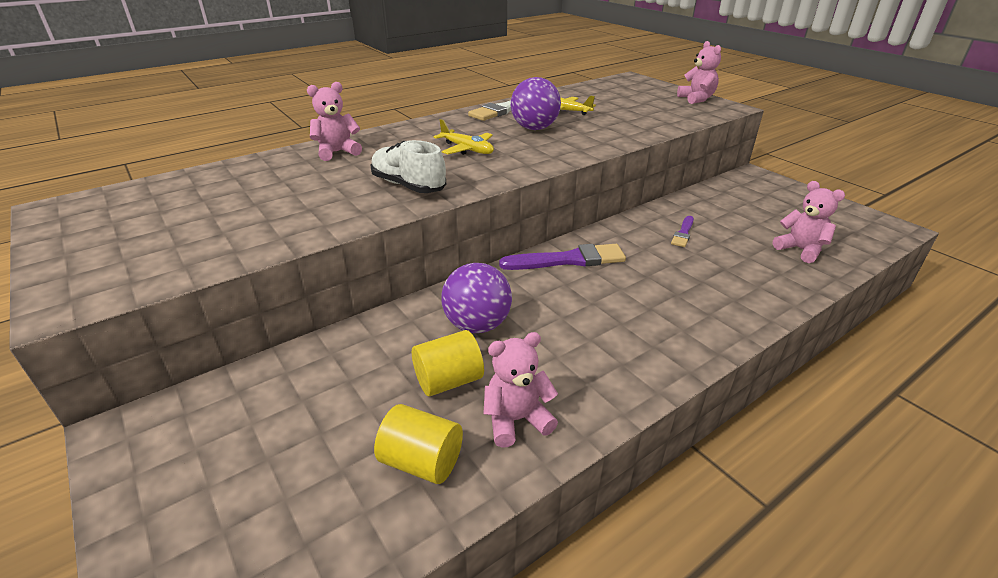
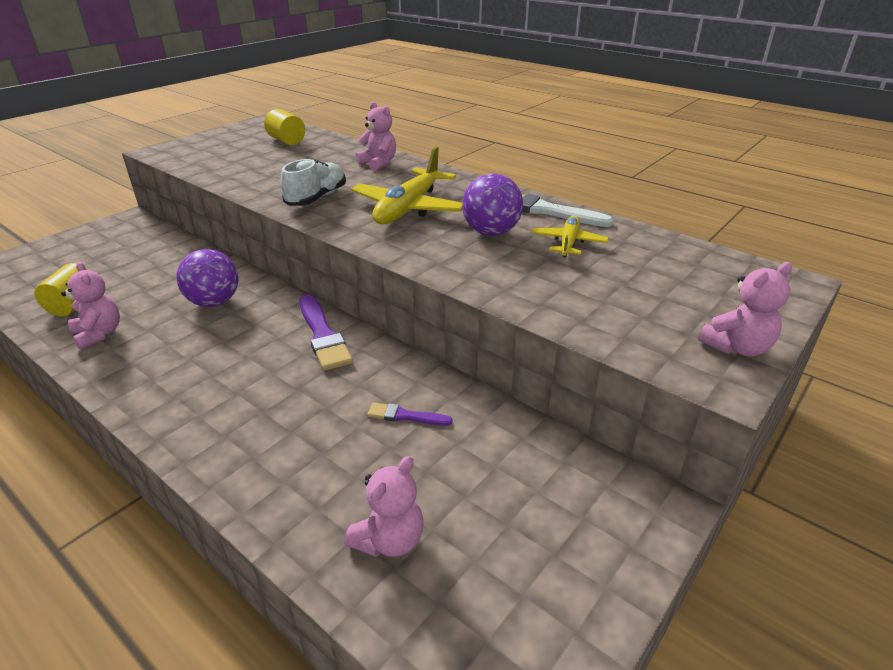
camera: 75 degrees right, 0 degrees up
yellow cylinder [412,330,484,397] -> yellow cylinder moved to [264,109,305,145]
yellow plane [434,119,494,155] -> yellow plane [351,147,462,224], size x1.78

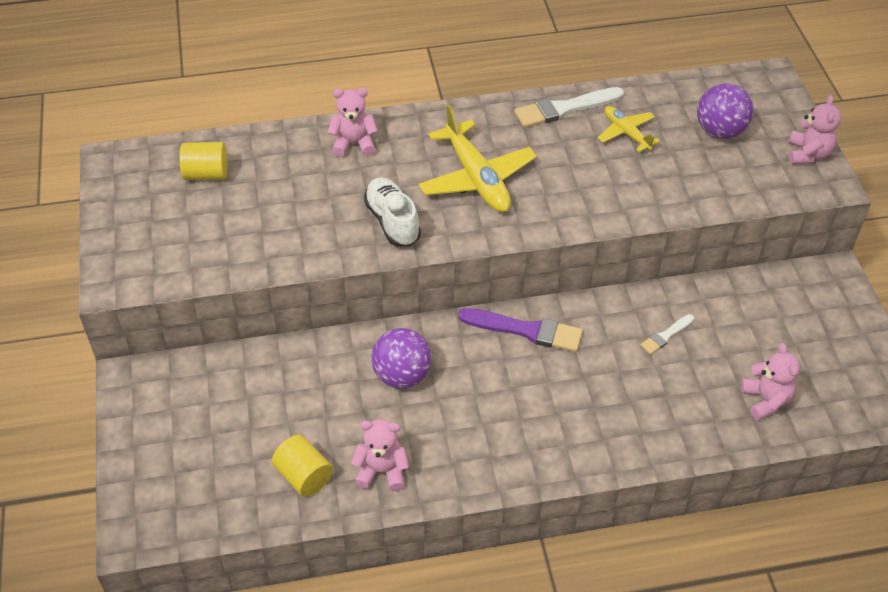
camera: 50 degrees left, 15 degrees up
purple brush [367,402,452,426] -> white brush [640,314,694,355]
purple ball [462,174,523,236] -> purple ball moved to [697,83,753,139]

